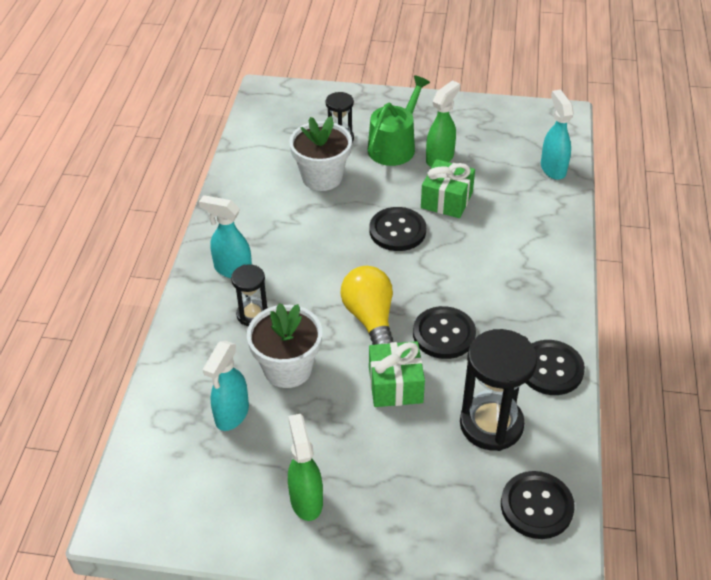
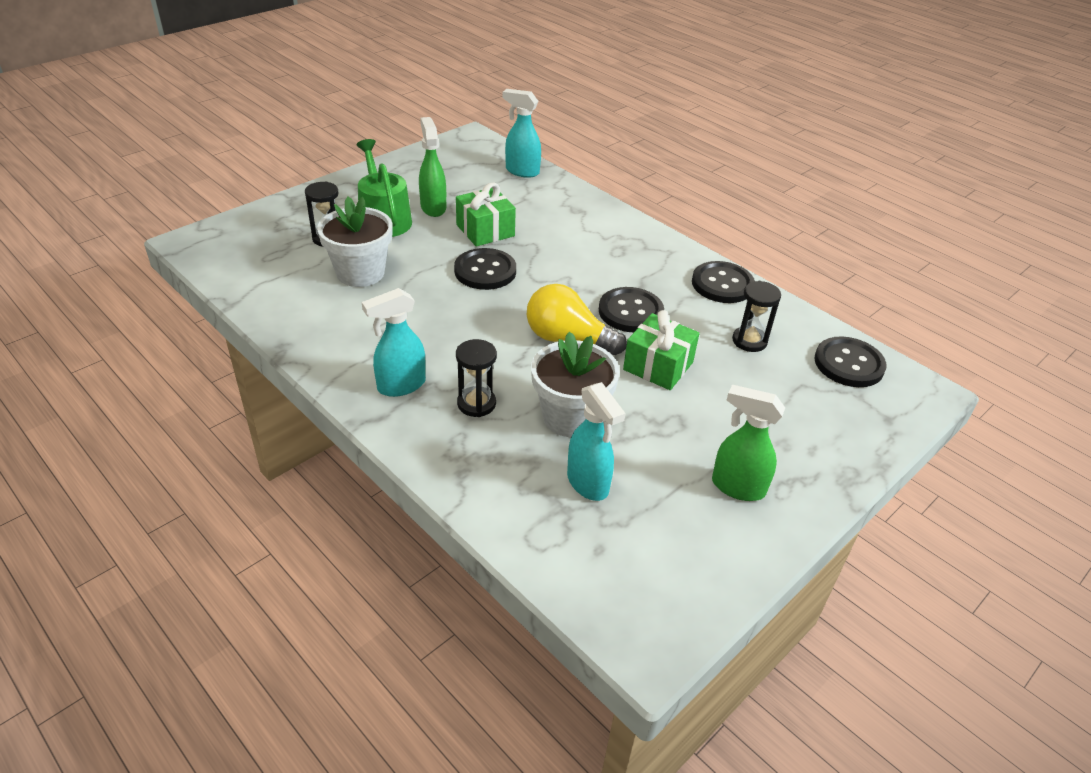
camera: 55 degrees left, 5 degrees down
black hourglass [460,329,537,451] -> black hourglass [732,281,781,352], size x0.56

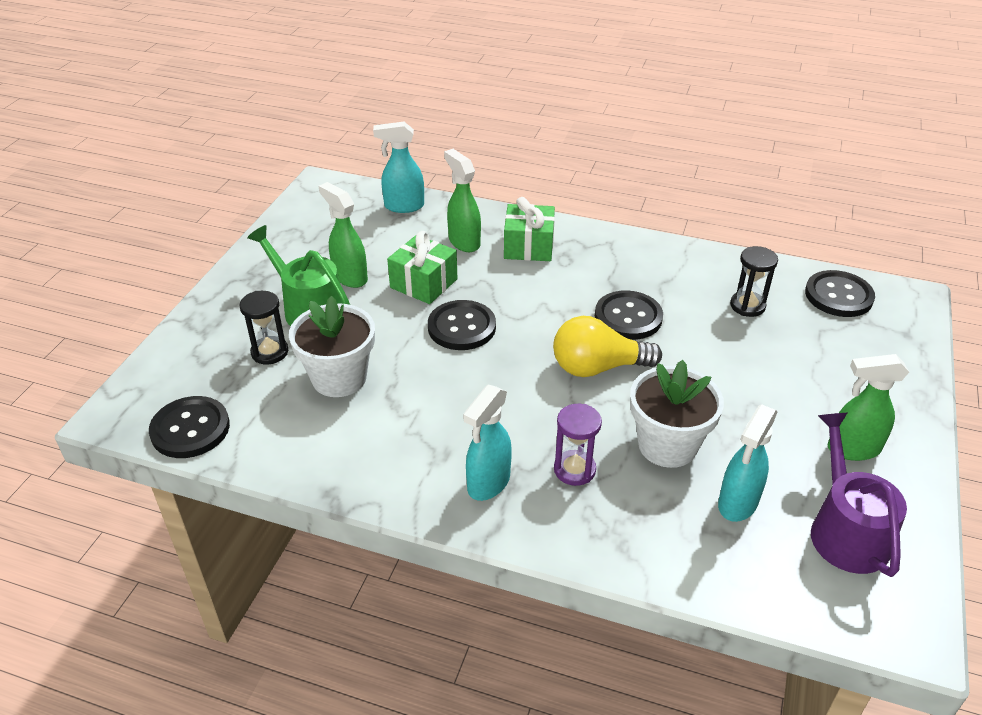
camera: 25 degrees left, 0 degrees up
black hourglass [456,339,497,417] -> purple hourglass [554,404,602,486]
turquoise spray bottle [567,382,626,501] -> turquoise spray bottle turned 90 degrees clockwise [718,404,778,522]
green gift [623,310,700,390] -> green gift moved to [504,197,555,261]
black button [692,261,755,303] -> black button moved to [149,396,230,458]
none -> green spray bottle [444,149,481,252]
none -> purple watering can [811,413,907,577]

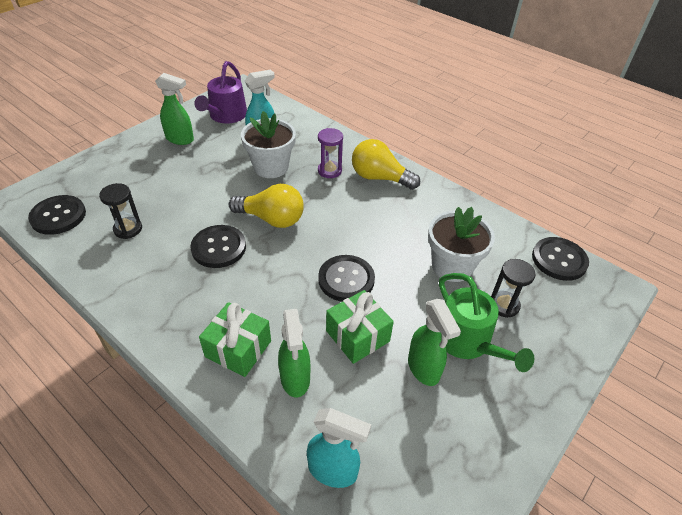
camera: 160 degrees left, 5 degrees up
turquoise spray bottle [463,385,512,501] -> yellow light bulb [352,139,420,190]

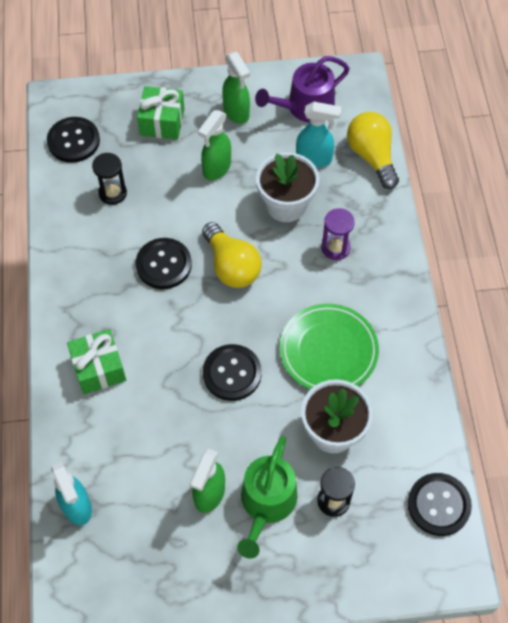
camera: 45 degrees right, 15 degrees up
green spray bottle [278,309,311,397] -> green spray bottle moved to [198,110,231,180]
green gift [326,290,394,364] -> green gift moved to [137,86,184,140]
yellow light bulb [352,139,420,190] -> yellow light bulb moved to [347,112,399,189]
none -> green plate [280,304,379,390]

